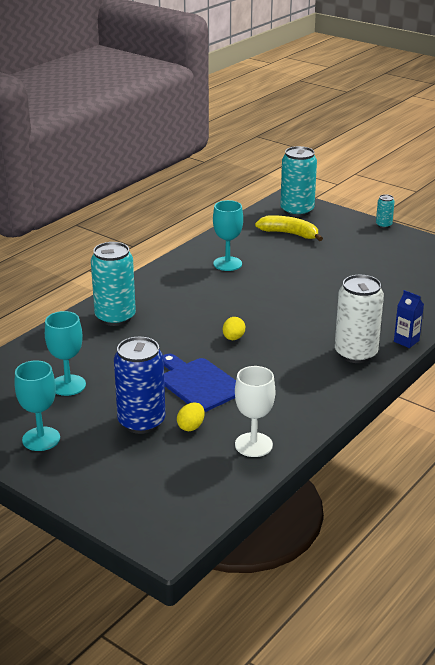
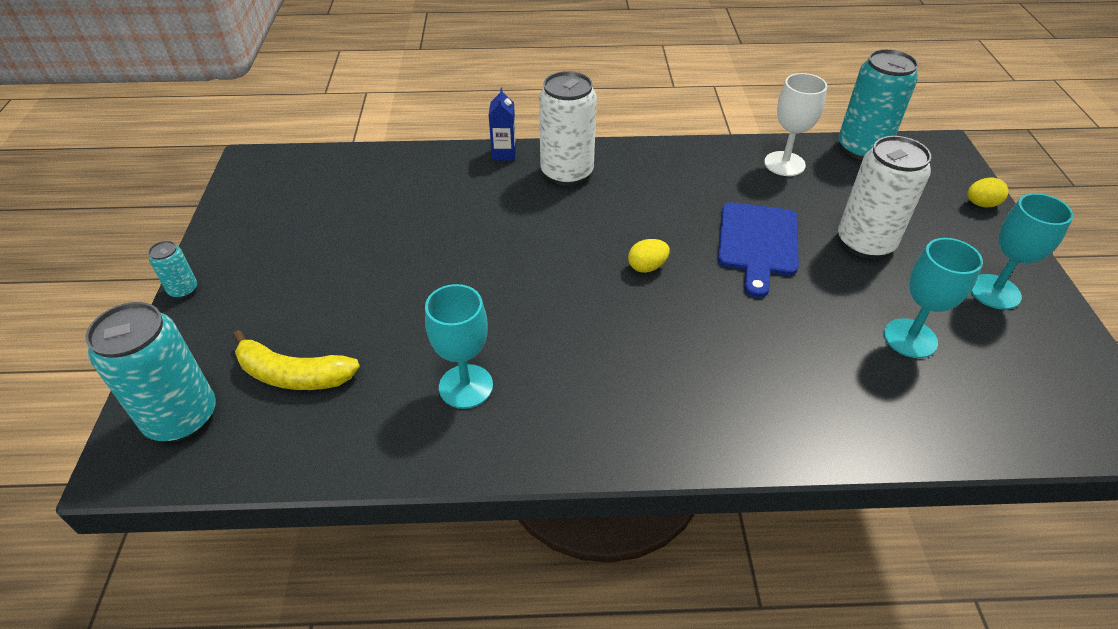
camera: 130 degrees left, 15 degrees up
turquoise can [91,242,136,326] -> turquoise can moved to [838,49,918,160]
blue can [114,337,165,434] -> white can [838,136,931,259]
yellow egg [177,402,205,431] -> yellow egg moved to [967,178,1009,208]
yellow banana [255,215,323,241] -> yellow banana turned 60 degrees counterclockwise [233,330,360,390]

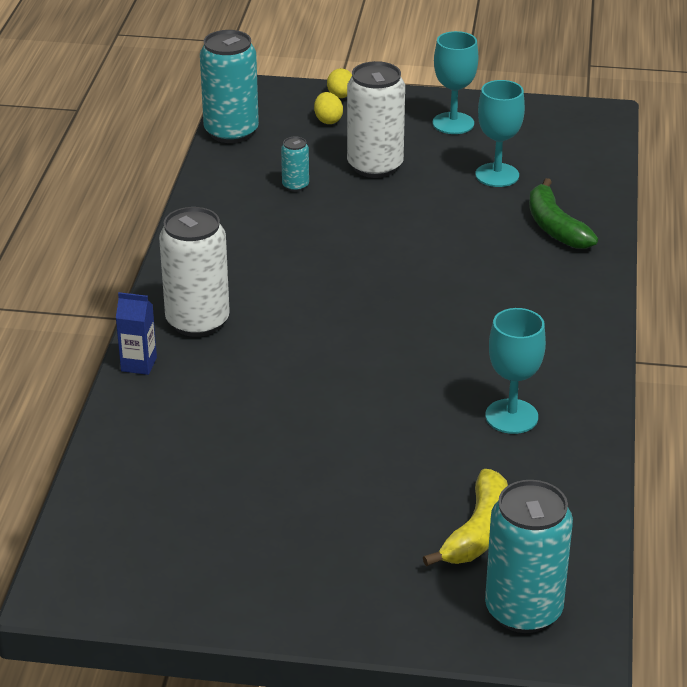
camera: 80 degrees left, 10 degrees down
turquoise can [148,241,197,298] -> turquoise can moved to [281,137,309,192]
yellow egg [628,239,670,273] -> yellow egg moved to [314,92,343,124]
blue cutting board [718,202,799,298] -> none
white goblet [764,73,828,176] -> none
none -> green banana [529,178,598,249]

